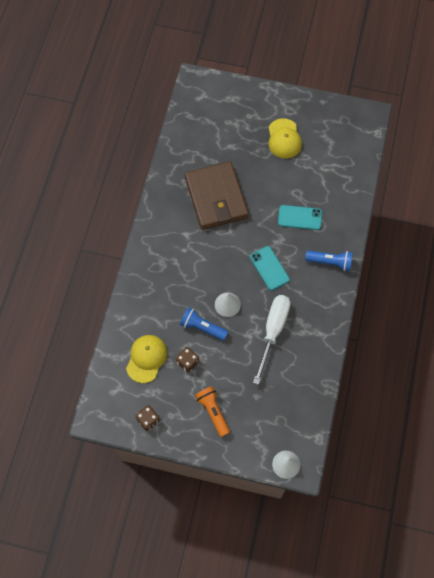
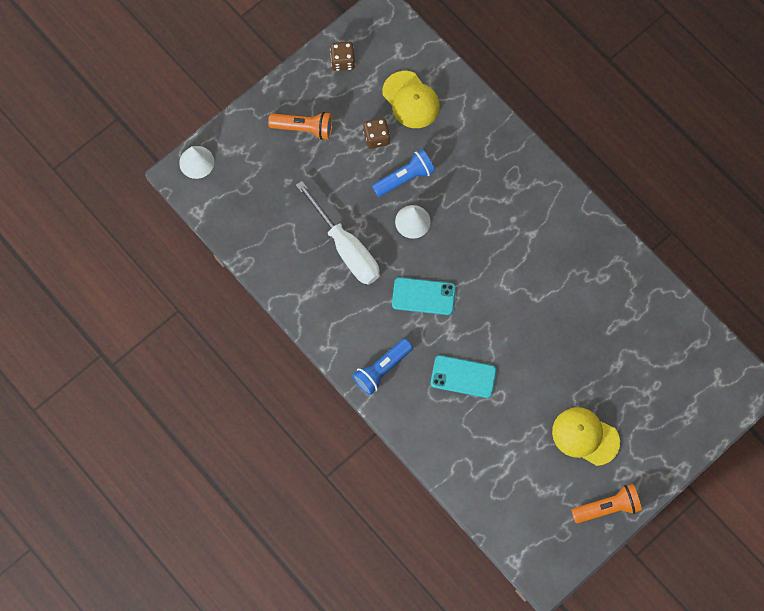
camera: 125 degrees right, 5 degrees up
brown wallet [185,161,249,230] -> none
turquoise phone [278,205,322,230] -> turquoise phone turned 60 degrees clockwise [431,355,497,398]
none -> orange flashlight [571,484,642,523]

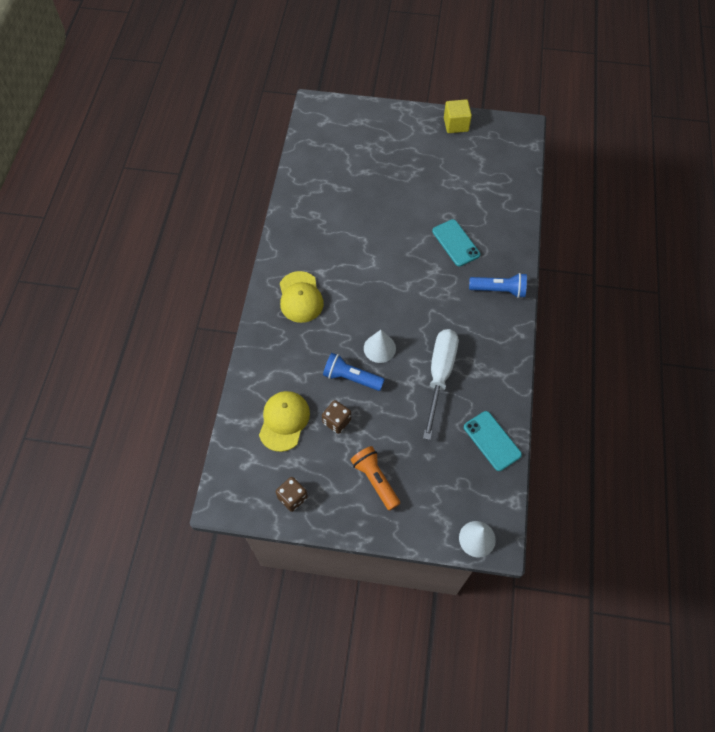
camera: 130 degrees left, 10 degrees down
turquoise phone [392,277,456,315] -> turquoise phone moved to [464,411,522,471]
yellow cap [552,407,620,466] -> yellow cap moved to [280,271,324,323]
orange flashlight [571,484,642,523] -> yellow cube [444,99,472,133]

